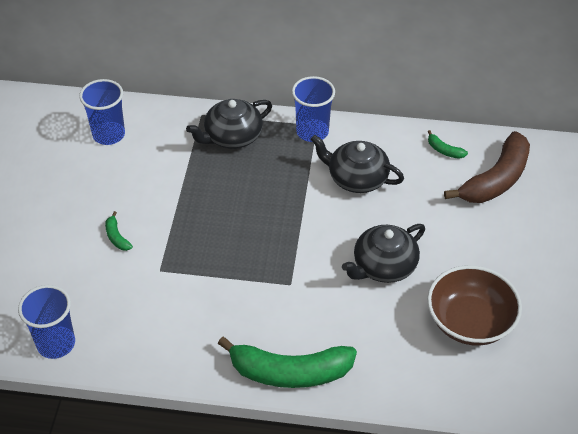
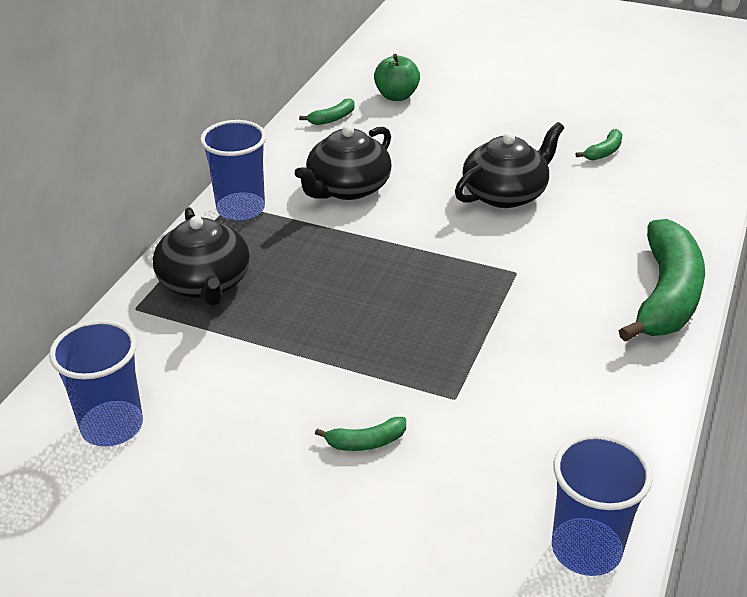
camera: 75 degrees left, 10 degrees down
black teapot [342,224,425,283] -> black teapot turned 105 degrees counterclockwise [455,122,564,208]
brown bowl [427,265,522,346] -> green banana [576,129,623,160]
brown banana [444,131,530,203] -> green apple [374,54,420,101]

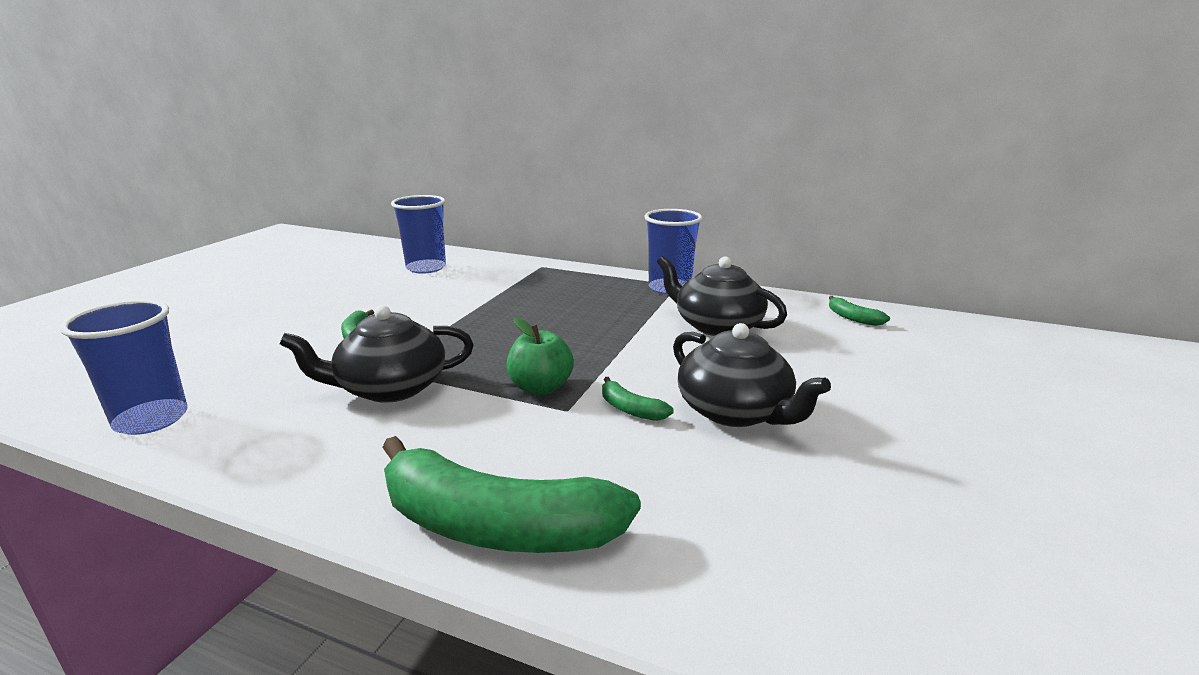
camera: 90 degrees right, 15 degrees down
black teapot [153,207,250,306] -> black teapot moved to [280,305,474,403]
green apple [374,54,420,101] -> green apple moved to [507,317,574,395]
green banana [576,129,623,160] -> green banana moved to [602,377,674,421]

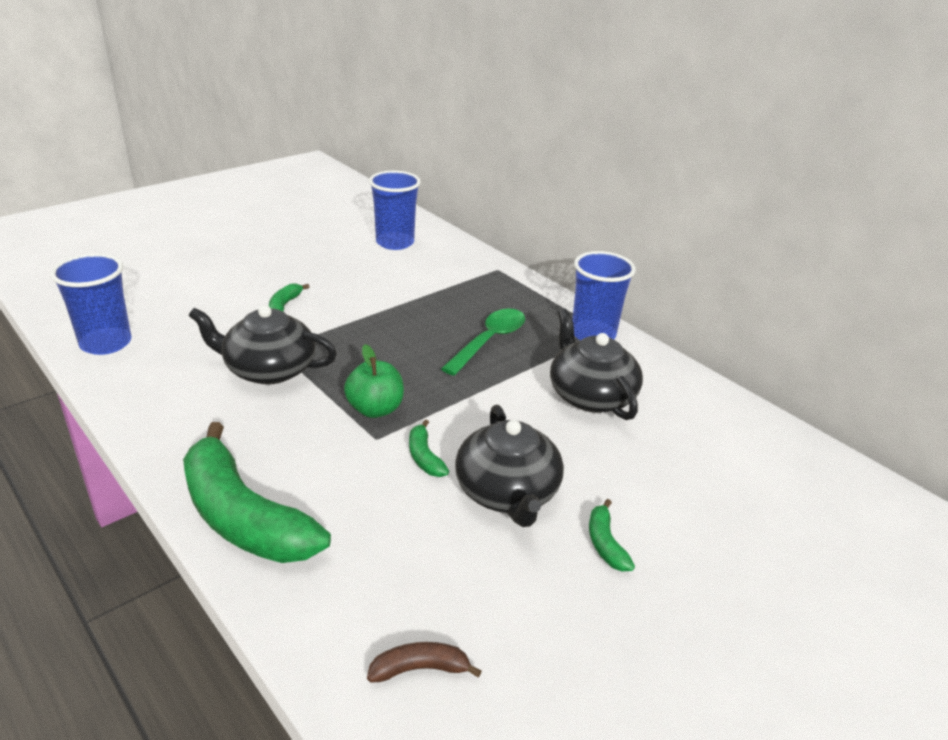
camera: 25 degrees right, 10 degrees up
green banana [829,296,890,326] -> green banana moved to [589,499,635,572]
none -> brown banana [367,642,482,682]
none -> green spoon [441,309,525,376]

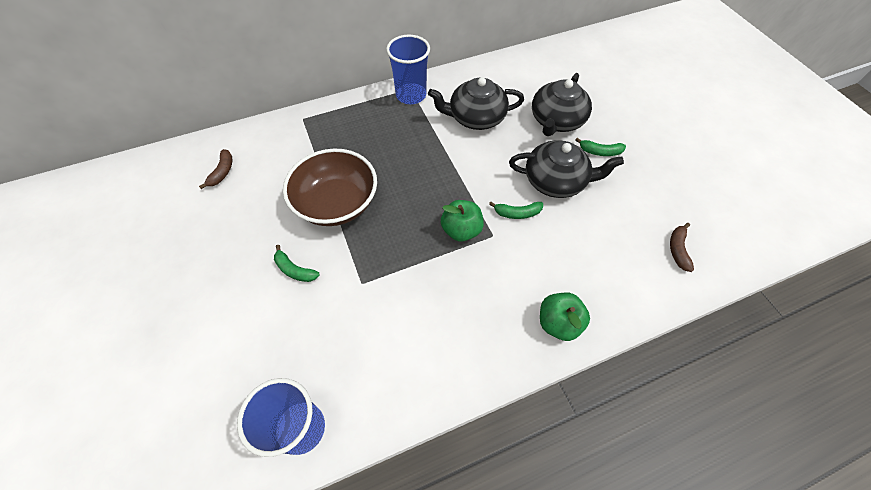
camera: 70 degrees left, 25 degrees up
green banana [183,422,331,563] -> green apple [540,293,590,341]
black teapot [188,305,337,385] -> black teapot moved to [532,73,592,136]
blue cup [369,171,421,250] -> brown banana [199,149,232,189]
green spoon [441,309,525,376] -> none
none -> brown bowl [283,148,377,226]

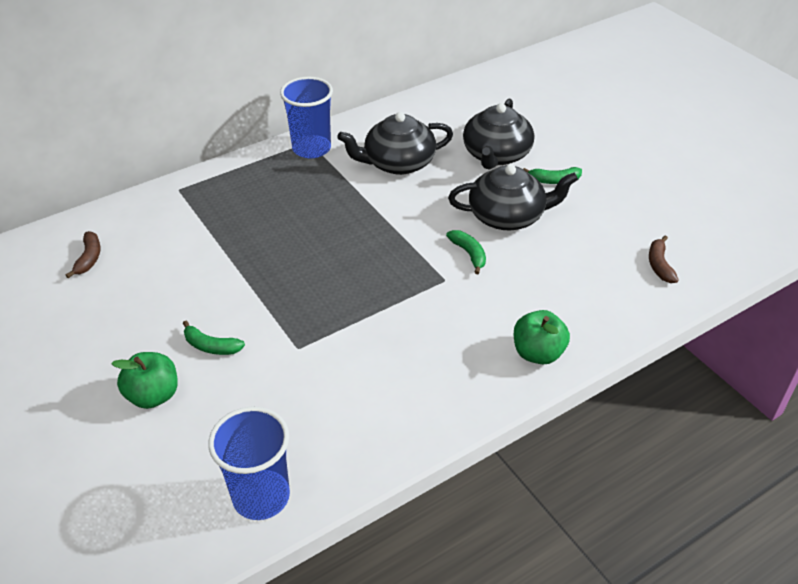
camera: 10 degrees left, 15 degrees down
brown bowl [283,148,377,226] -> none
green apple [441,200,484,241] -> green apple moved to [111,352,178,409]
green banana [489,202,543,219] -> green banana turned 105 degrees counterclockwise [446,230,486,274]

